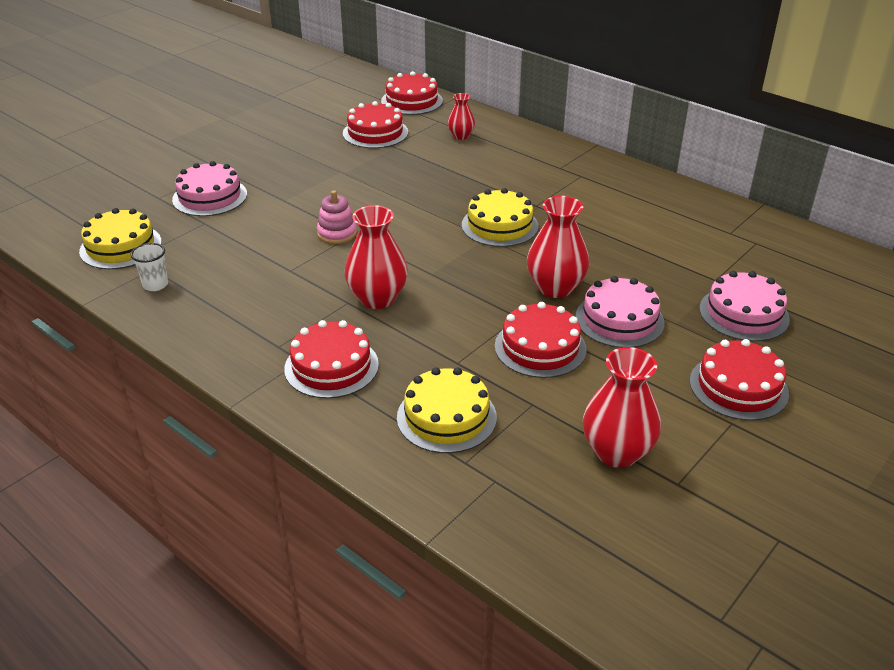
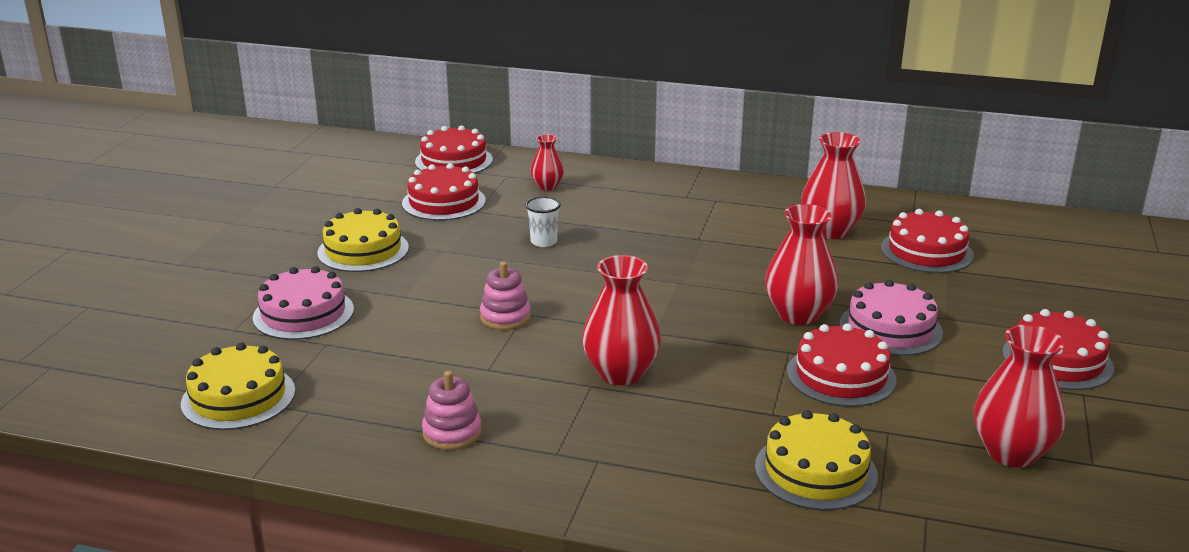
camera: 25 degrees left, 10 degrees down
white cup [131,243,168,291] -> white cup moved to [525,197,561,247]
red cake [284,320,379,399] -> red cake moved to [881,209,974,273]
yellow cake [462,188,538,247] -> yellow cake moved to [317,208,409,272]
pink cake [699,271,790,341] -> none
none -> pink stacking toy [422,371,482,450]
none -> red vase [801,132,866,239]

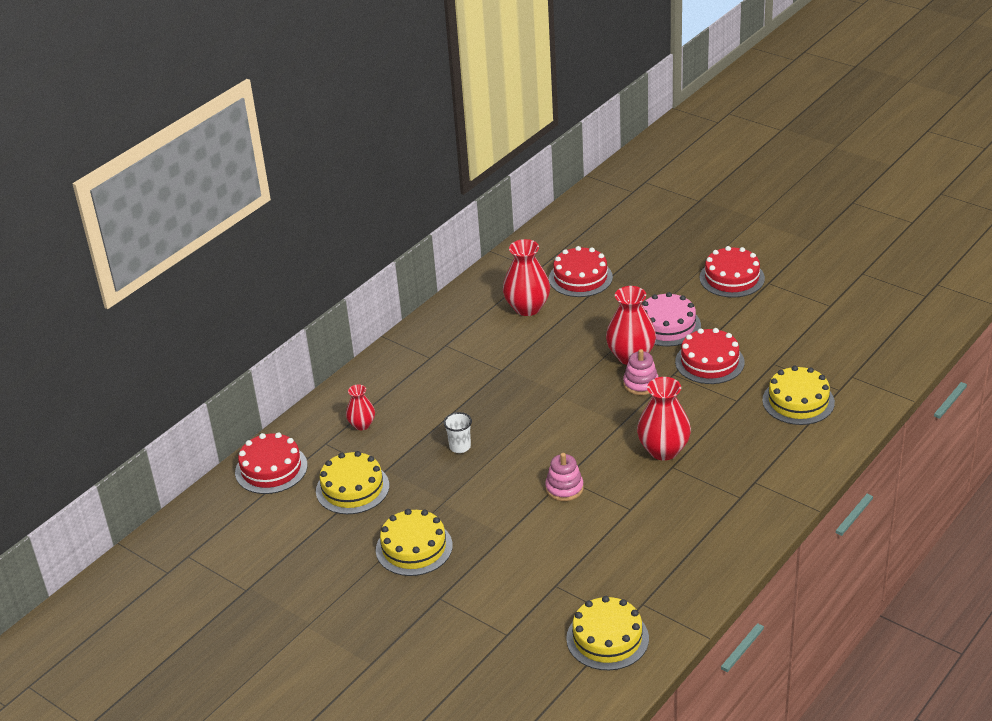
camera: 65 degrees left, 10 degrees up
pink cake [253,266,354,340] -> none
red cake [402,163,486,221] -> yellow cake [316,451,389,514]
pink stacking toy [422,371,482,450] -> pink stacking toy moved to [623,349,658,395]
red vase [973,325,1065,468] -> none

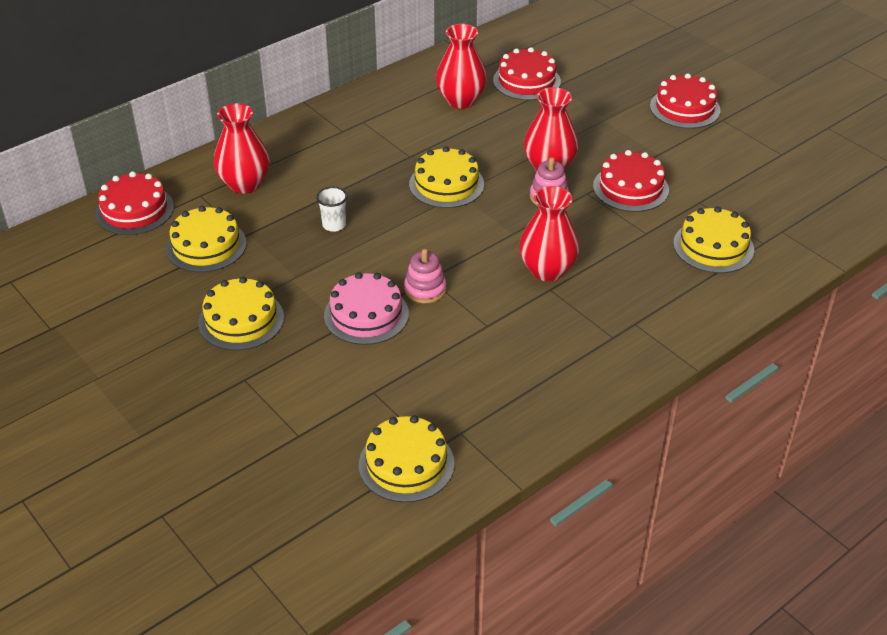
camera: 10 degrees right, 5 degrees up
red vase [346,384,375,430] -> red vase [214,103,270,194], size x1.75
pink cake [642,292,701,346] -> pink cake moved to [324,272,409,345]
none -> yellow cake [409,146,484,208]

